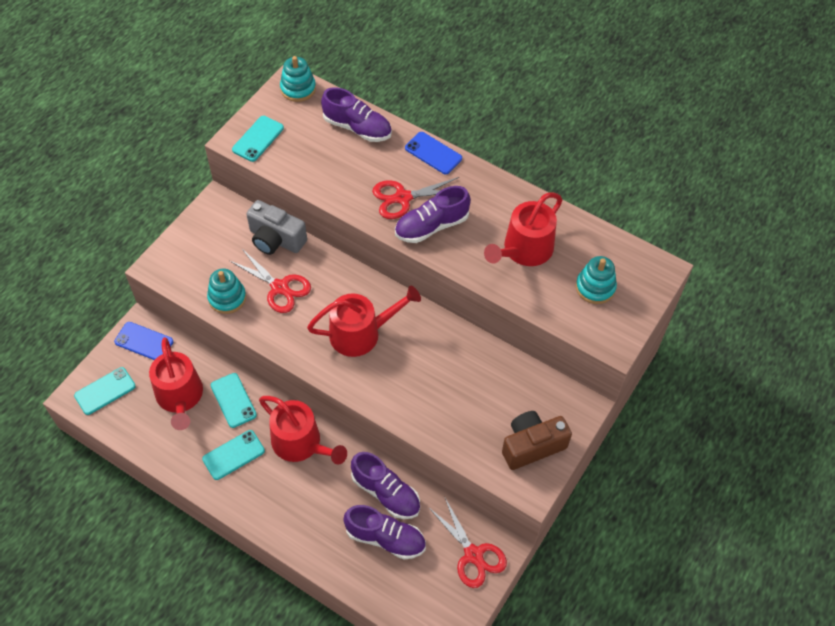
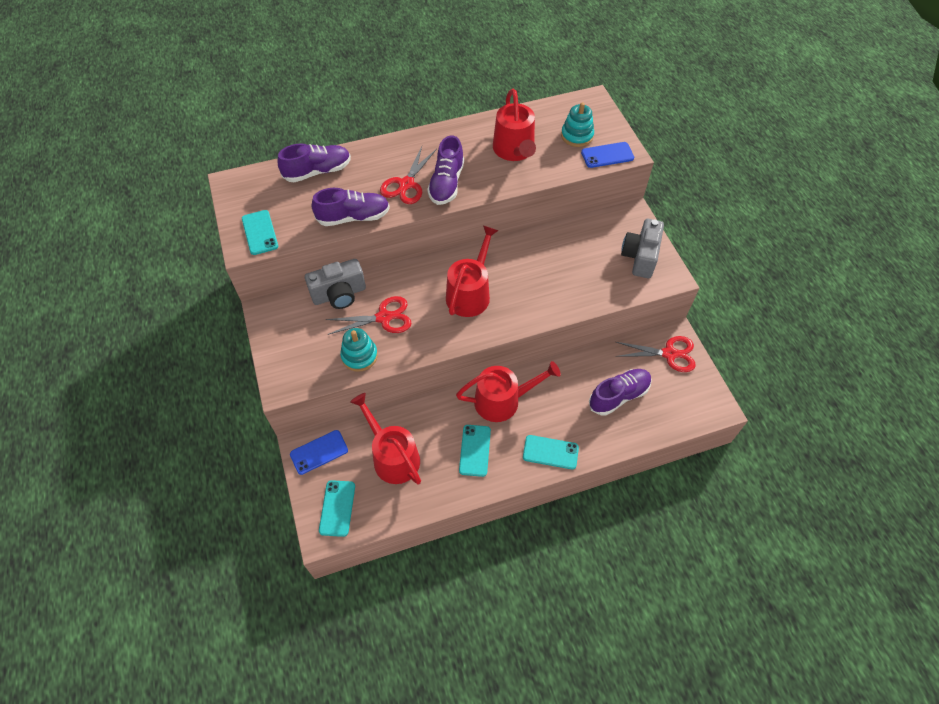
camera: 50 degrees left, 0 degrees up
red watering can [149,337,203,430] -> red watering can turned 150 degrees counterclockwise [350,393,421,484]
turquoise phone [211,373,257,428] -> turquoise phone moved to [523,435,579,469]
turquoise stacking toy [280,56,316,102] -> none
purple shoe [351,452,420,519] -> purple shoe moved to [312,188,390,226]
blue phone [405,132,462,174] -> blue phone moved to [581,142,634,168]
brown camera [502,411,572,470] -> grey camera [621,219,664,278]

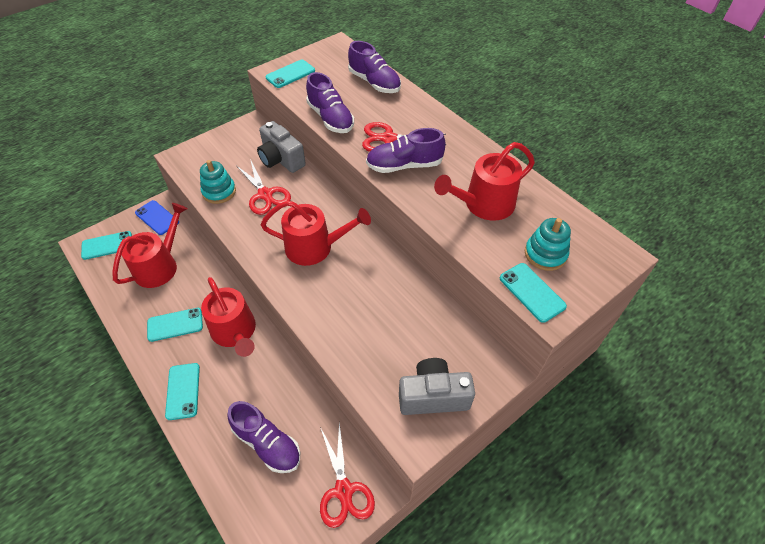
camera: 70 degrees right, 5 degrees down
blue phone [581,142,634,168] -> turquoise phone [500,263,567,323]

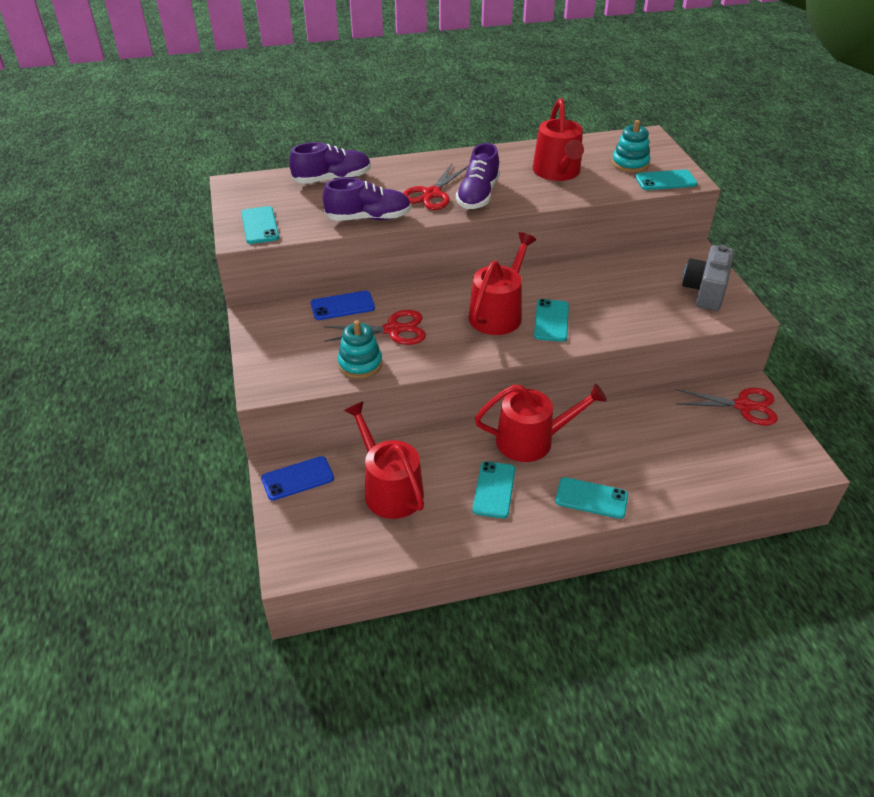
camera: 65 degrees left, 10 degrees down
turquoise phone [81,231,132,260] -> turquoise phone moved to [534,299,569,342]
purple shoe [227,401,300,473] -> none
grey camera [257,121,306,173] -> blue phone [311,291,375,320]

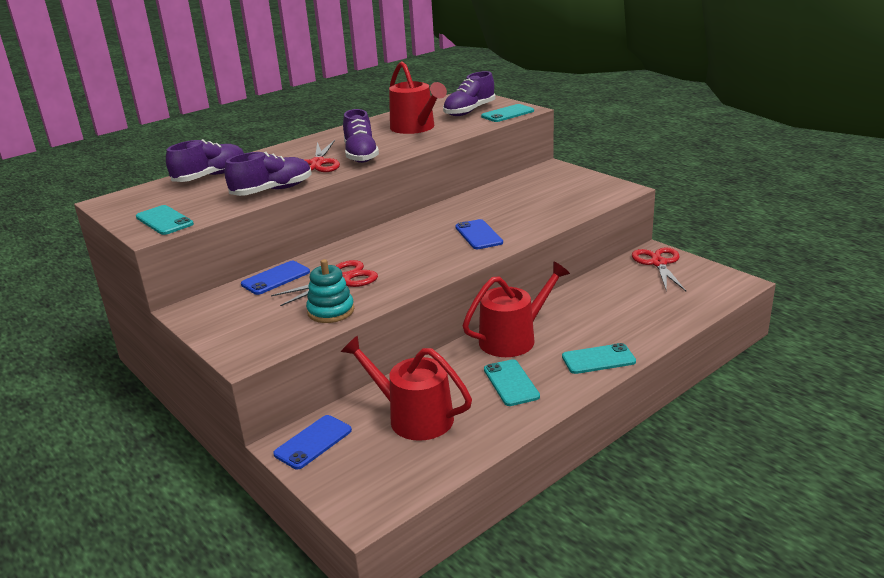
camera: 25 degrees left, 15 degrees down
red watering can [469,232,536,335] -> none
turquoise phone [534,299,569,342] -> blue phone [455,219,503,249]
turquoise stacking toy [612,120,650,173] -> purple shoe [443,71,495,116]
red scissors [675,388,778,426] -> red scissors turned 75 degrees counterclockwise [632,247,686,292]
grey camera [682,245,734,311] -> none

